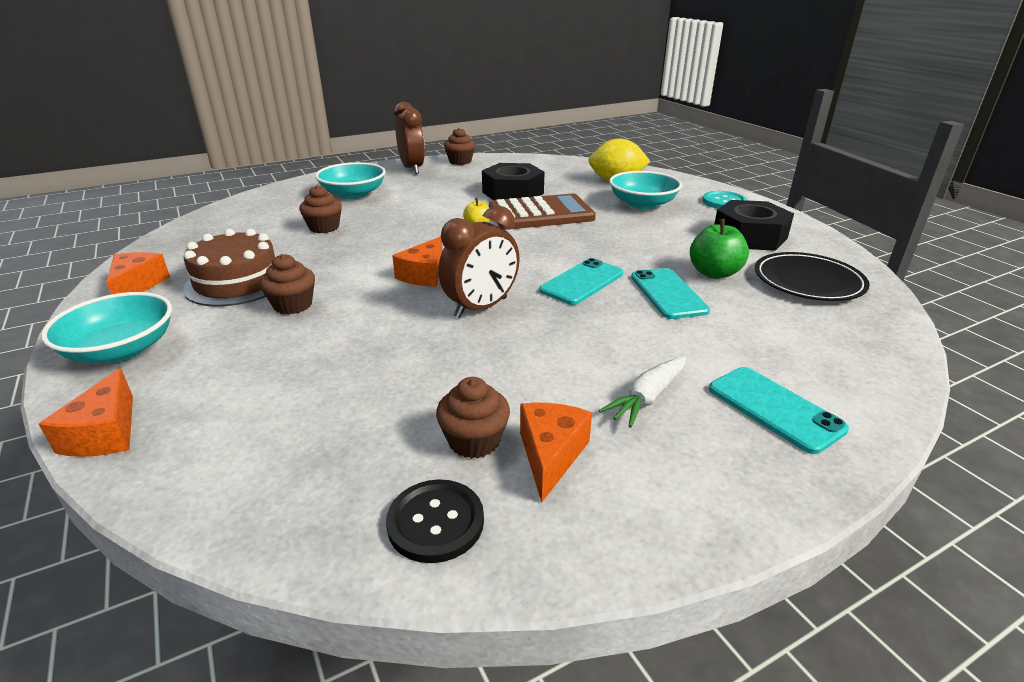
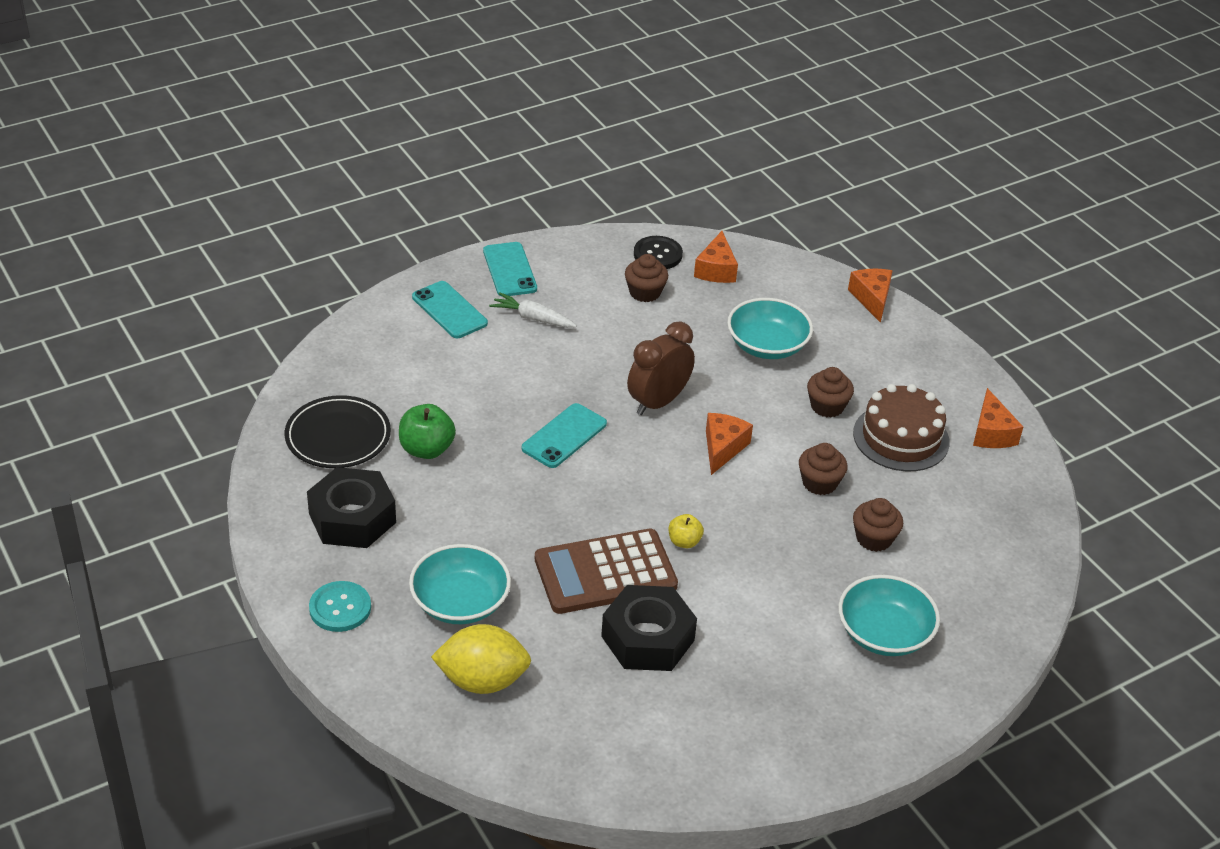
camera: 175 degrees right, 10 degrees up
turquoise bowl [41,292,172,363] -> turquoise bowl moved to [727,298,813,359]
brown clock [394,102,425,174] -> none
brown cupcake [444,128,475,165] -> brown cupcake moved to [799,443,847,495]
orange cheese [520,402,592,503] -> orange cheese moved to [694,231,738,283]
white carrot [599,357,687,428] -> white carrot turned 105 degrees counterclockwise [489,292,577,328]
turquoise phone [631,268,710,319] -> turquoise phone moved to [483,242,537,296]

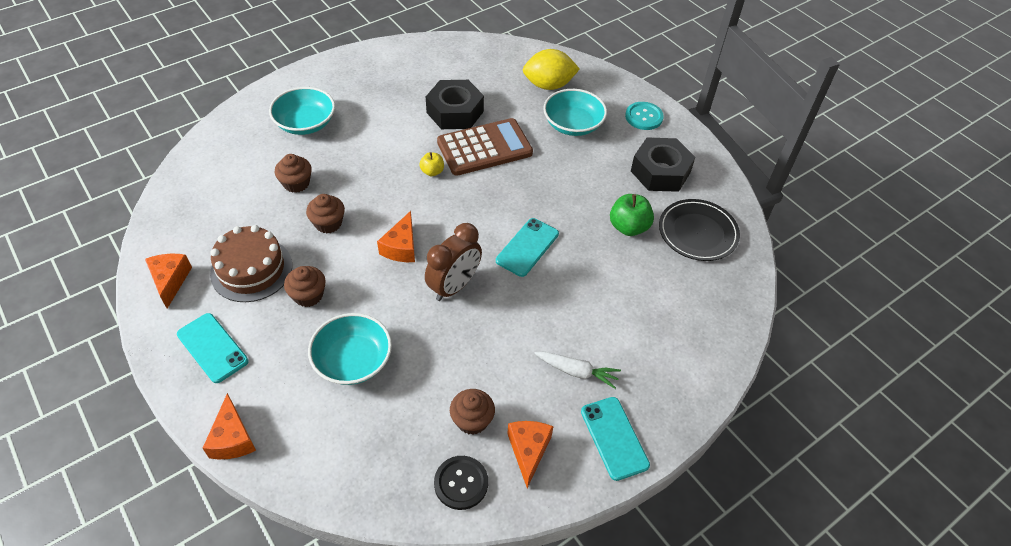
camera: 175 degrees right, 10 degrees up
turquoise phone [412,281,488,338] -> turquoise phone moved to [177,313,249,383]
orange cheese [694,231,738,283] -> orange cheese moved to [507,421,553,488]

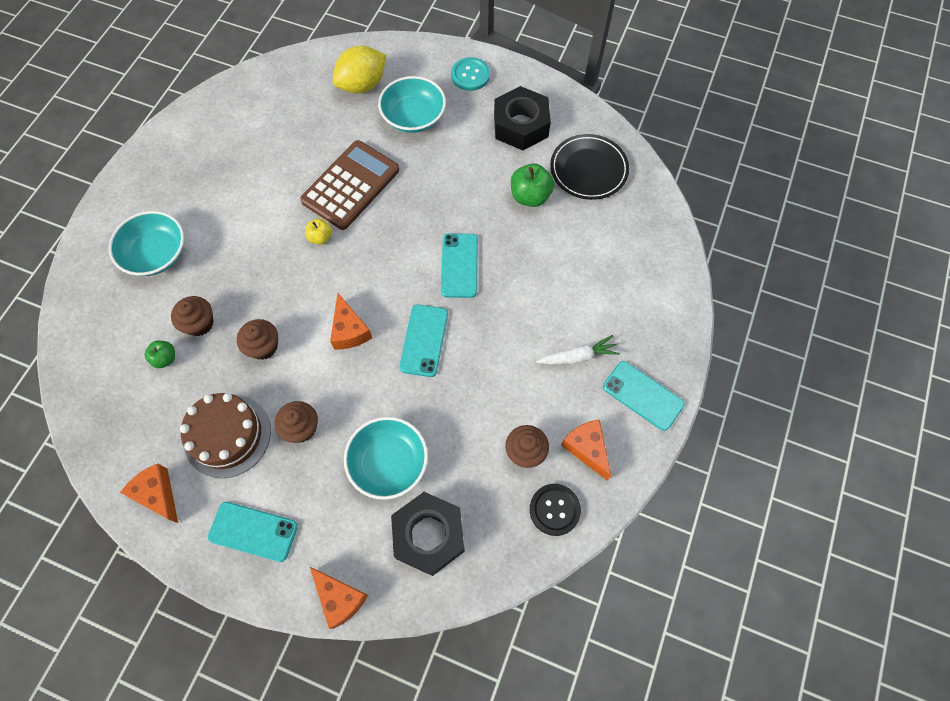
camera: 30 degrees left, 15 degrees up
brown clock [425,223,482,301] -> turquoise phone [399,304,448,377]
black nut [426,80,484,129] -> black nut moved to [391,492,465,576]
none -> green apple [144,341,175,368]

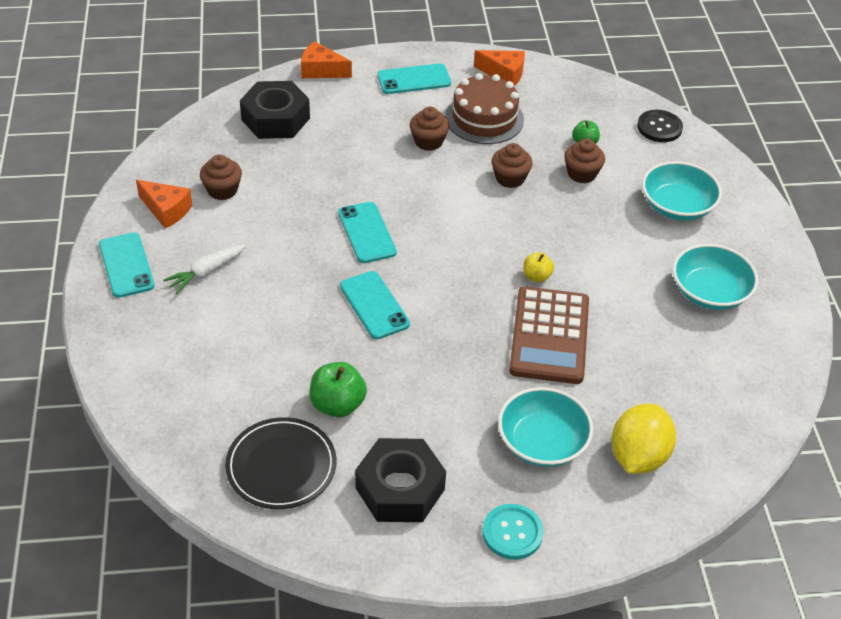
camera: 150 degrees right, 20 degrees down
orange cheese [330,293,372,349] -> none
turquoise bowl [344,417,428,500] -> turquoise bowl moved to [673,244,758,310]
black button [530,484,581,536] -> black button moved to [637,110,683,142]
turquoise phone [603,361,685,431] -> turquoise phone turned 60 degrees clockwise [99,232,155,298]

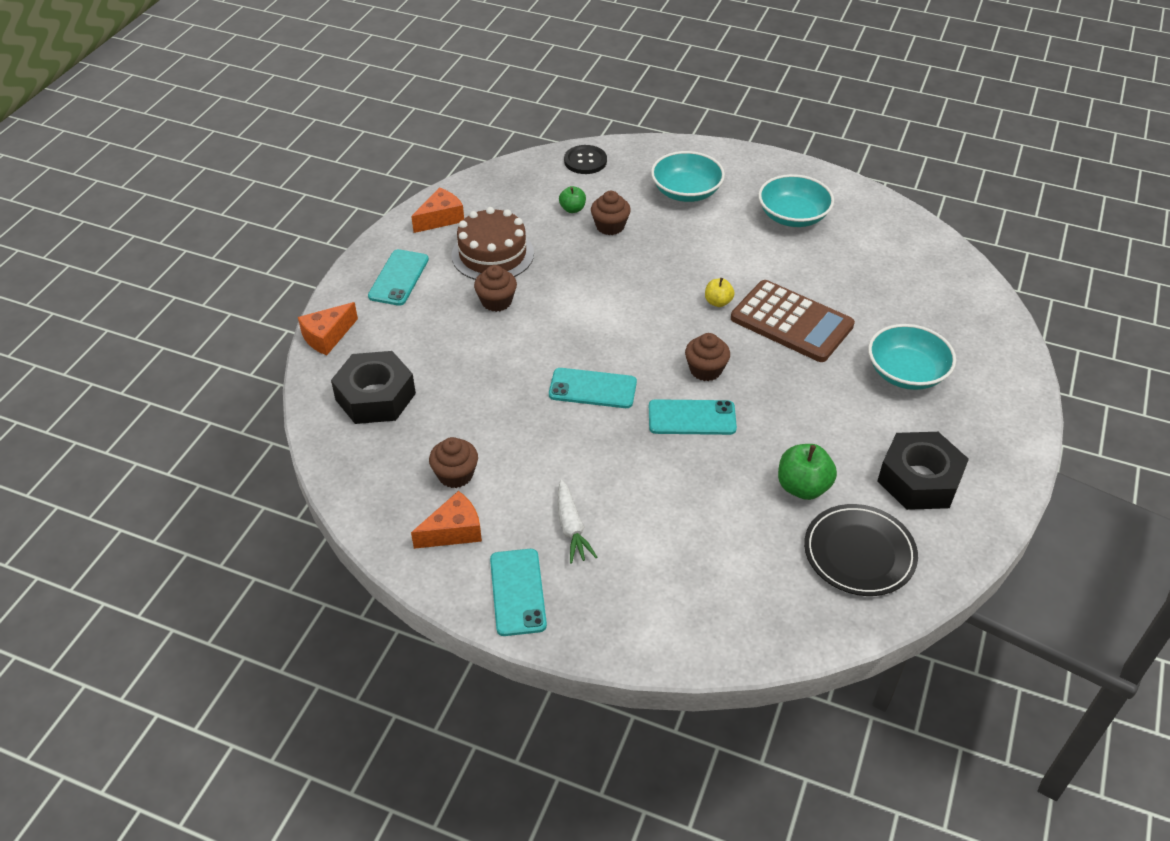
camera: 60 degrees left, 0 degrees up
turquoise phone [99,232,155,298] -> turquoise phone turned 75 degrees clockwise [490,549,547,636]
turquoise button [482,504,544,560] -> none
brown cupcake [492,143,533,188] -> brown cupcake moved to [685,333,730,381]
yellow lemon [612,404,676,474] -> none

